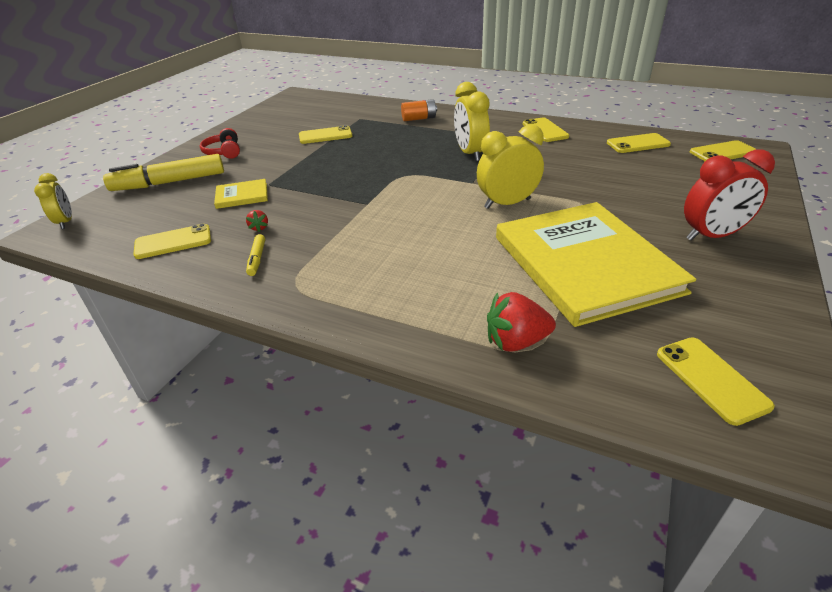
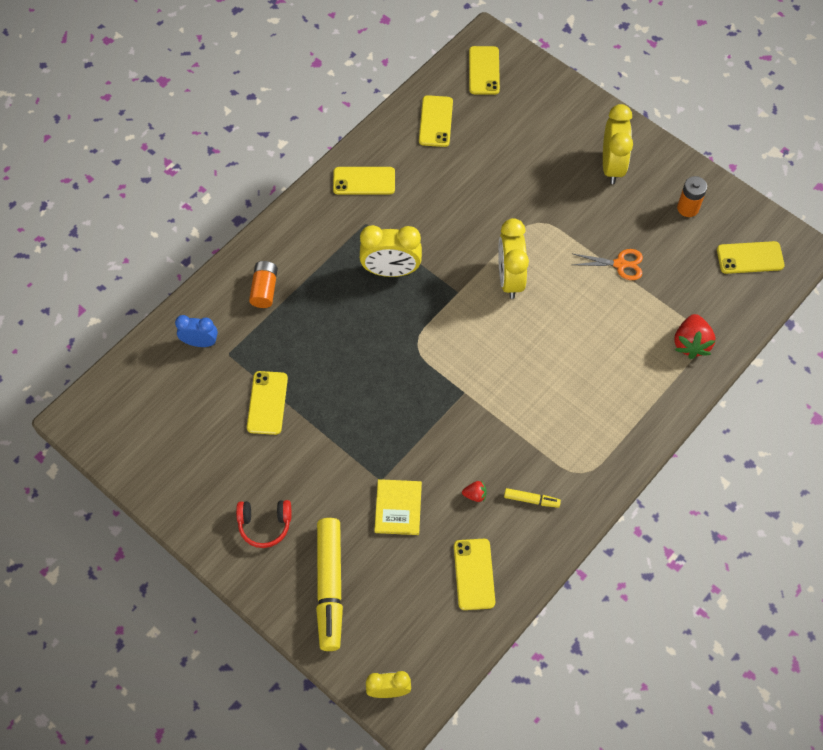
camera: 75 degrees left, 25 degrees up
yellow book [496,202,696,327] -> orange scissors [573,249,643,280]
red clock [684,149,775,241] -> yellow clock [603,104,633,184]
none -> blue clock [175,315,218,347]
none -> orange battery [677,176,707,217]

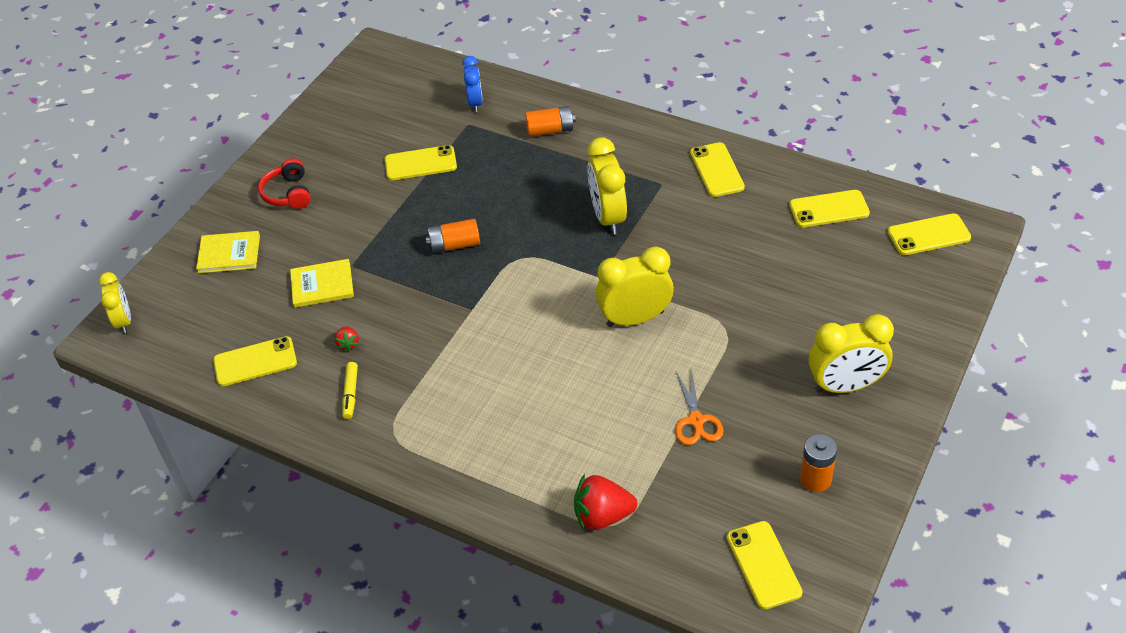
camera: 80 degrees right, 15 degrees down
yellow marker [316,518,343,651] -> yellow book [196,231,260,273]
none -> orange battery [426,219,480,253]

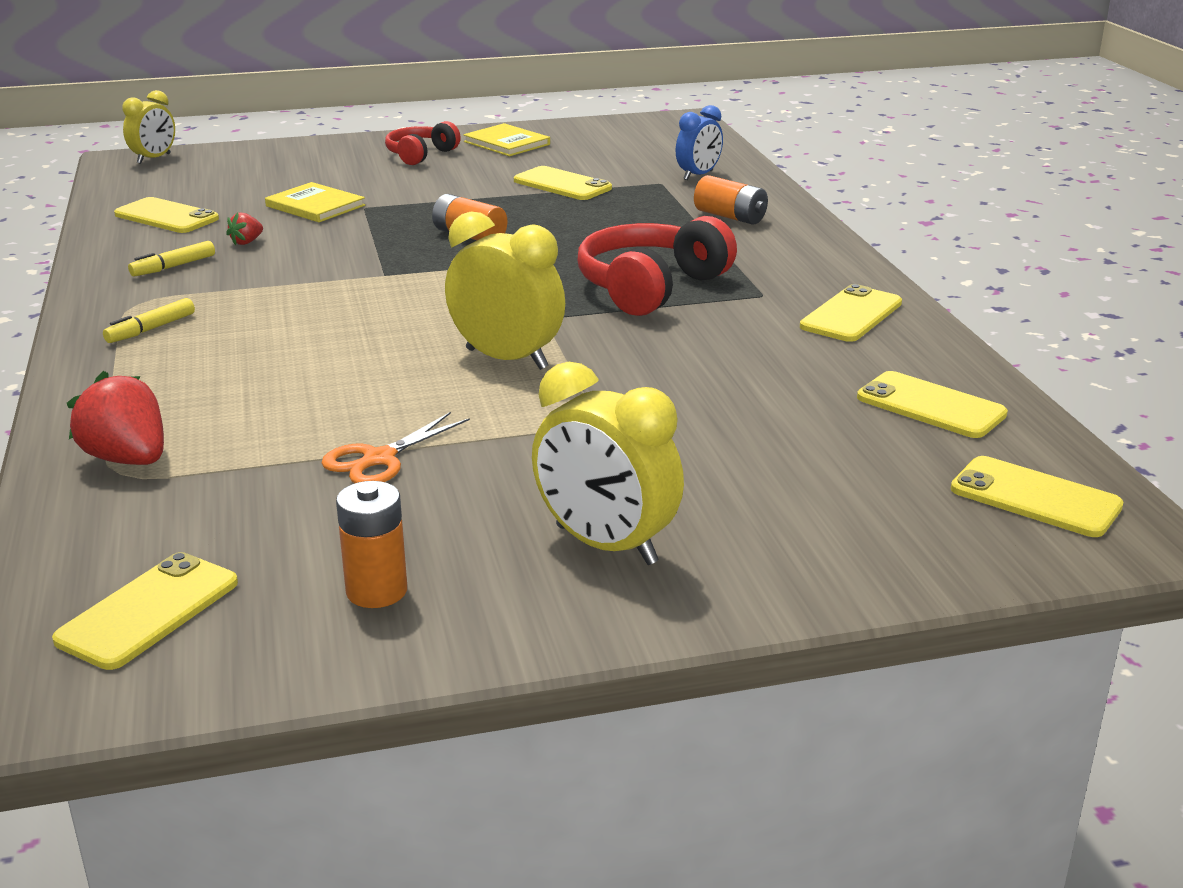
camera: 45 degrees right, 20 degrees down
yellow book [196,231,260,273] -> yellow book moved to [464,123,550,156]
yellow clock [587,137,627,235] -> red headphones [578,216,737,316]
none -> yellow marker [103,298,195,343]

